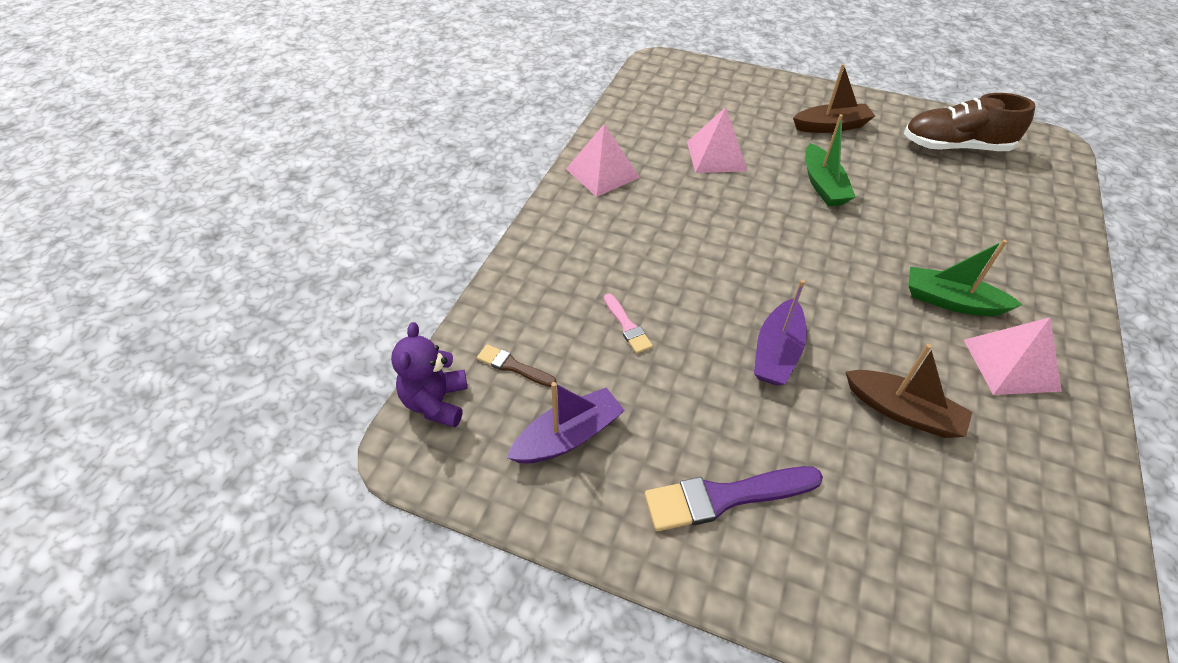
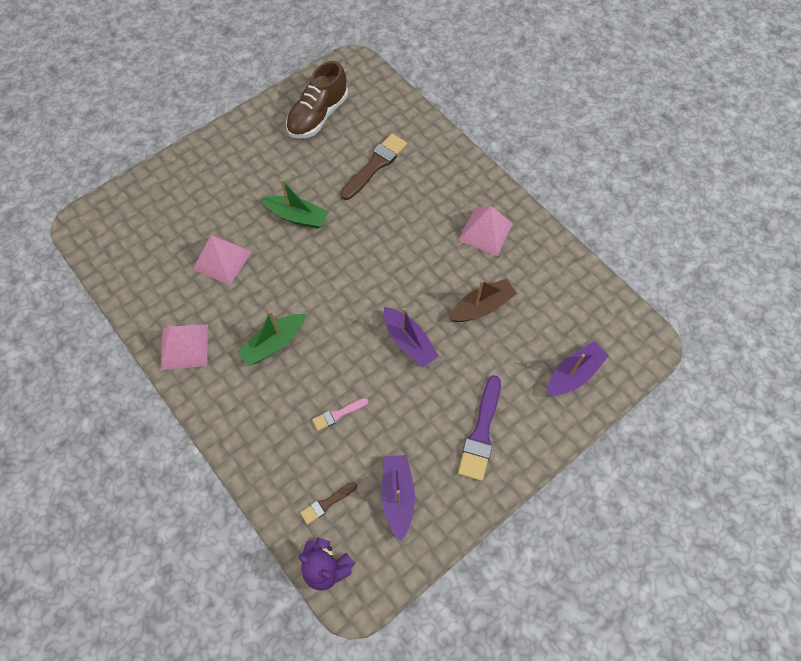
camera: 60 degrees left, 15 degrees up
pink brush [604,294,653,354] -> pink brush turned 150 degrees clockwise [312,398,369,431]
brown boat [793,64,875,133] -> none
green boat [908,240,1023,316] -> green boat moved to [237,311,306,366]
none -> brown brush [340,133,408,200]
none -> purple boat [547,341,609,396]

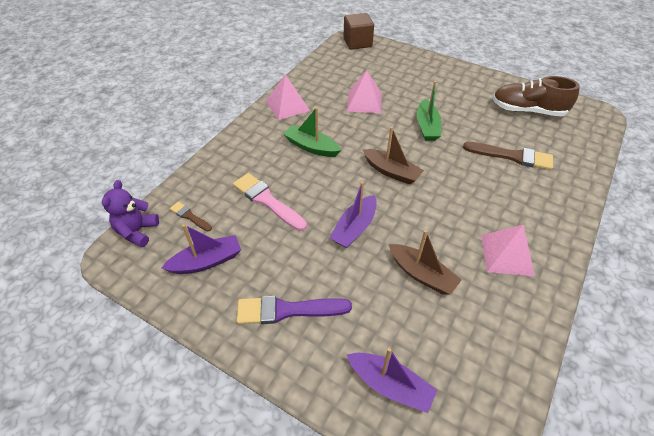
camera: 70 degrees right, 15 degrees down
pink brush [312,398,369,431] -> pink brush [233,173,307,231], size x1.84
none -> brown cube [344,13,374,50]
none -> brown boat [363,127,424,185]

